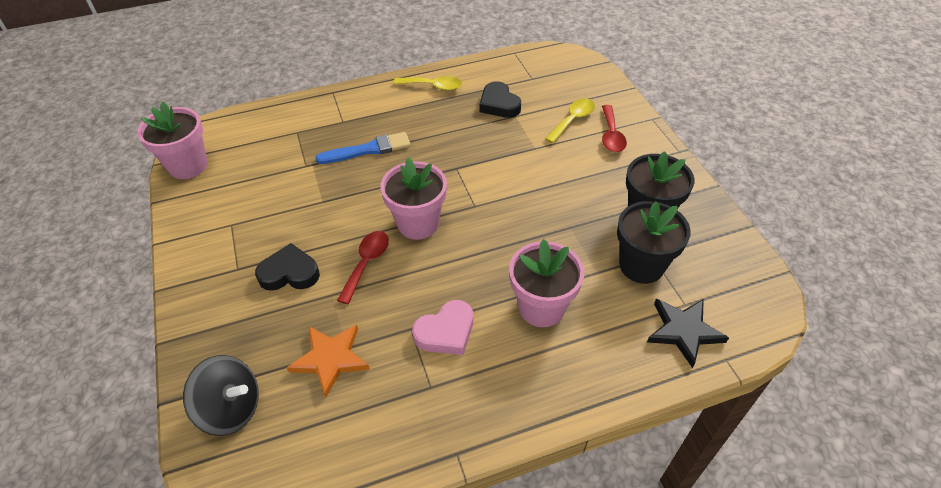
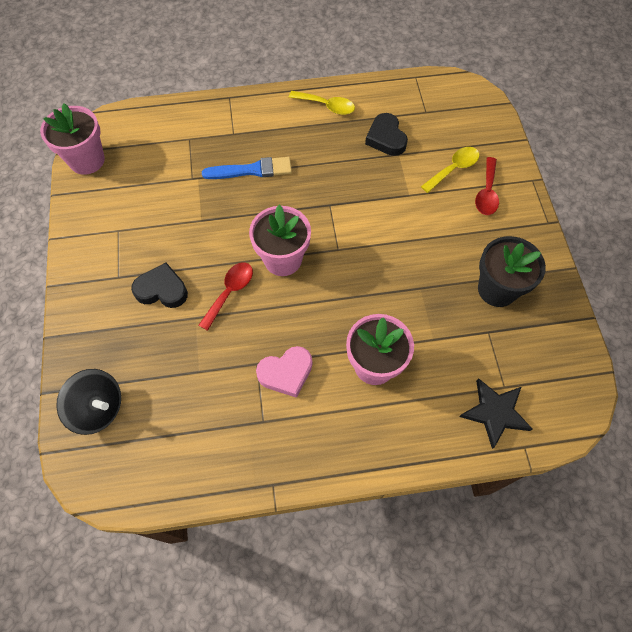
camera: 10 degrees right, 15 degrees up
orange star [287,325,370,397] -> none
black flower pot [617,201,691,284] -> none

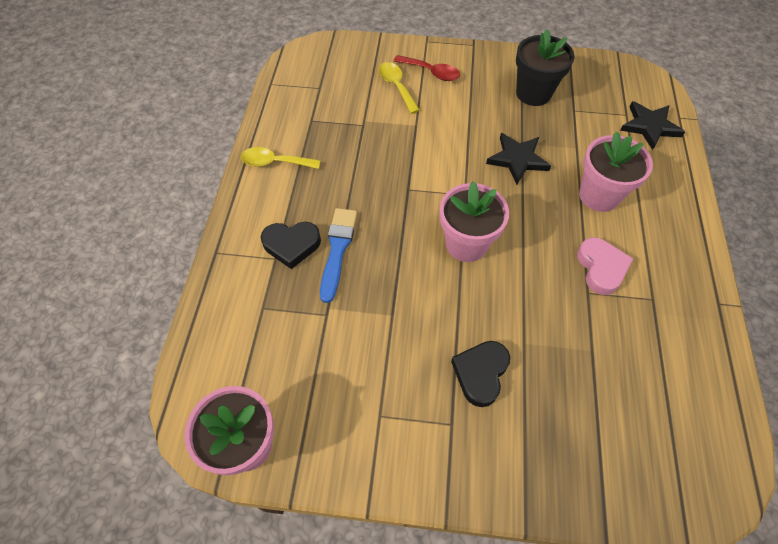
camera: 75 degrees left, 5 degrees down
black spinning top [56,369,121,435] -> none
red spoon [198,262,253,331] -> none
yellow spoon [289,91,355,115] -> yellow spoon turned 120 degrees counterclockwise [241,147,321,169]
black heart [365,113,408,156] -> black heart moved to [261,222,321,269]
none -> black star [486,133,551,185]

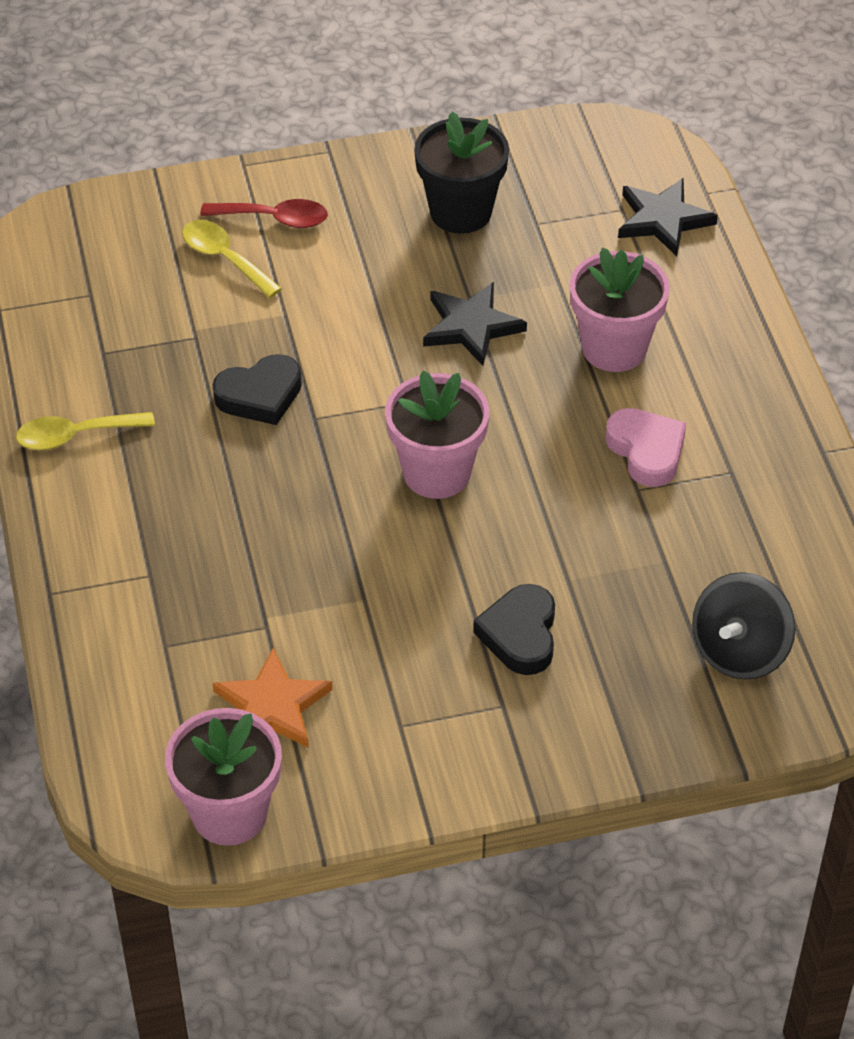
camera: 20 degrees left, 10 degrees down
black heart [261,222,321,269] -> black heart moved to [213,354,302,425]
blue brush [320,208,357,303] -> none
none -> orange star [212,648,333,748]
none -> black spinning top [692,572,795,680]

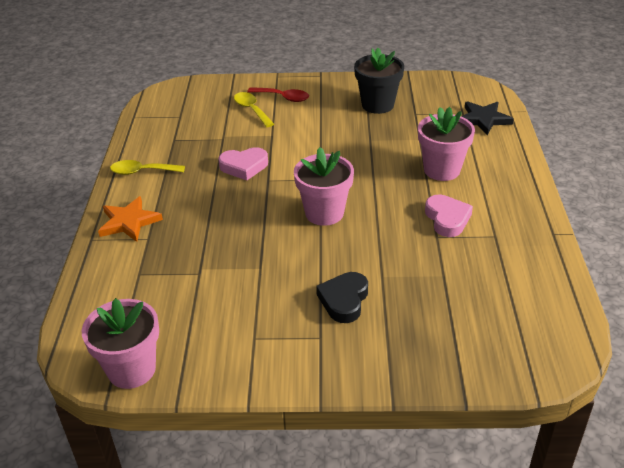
camera: 15 degrees right, 10 degrees down
orange star [212,648,333,748] -> orange star moved to [98,196,163,242]
black heart [213,354,302,425] -> pink heart [218,147,268,180]
black star [423,282,527,366] -> none
black spinning top [692,572,795,680] -> none

